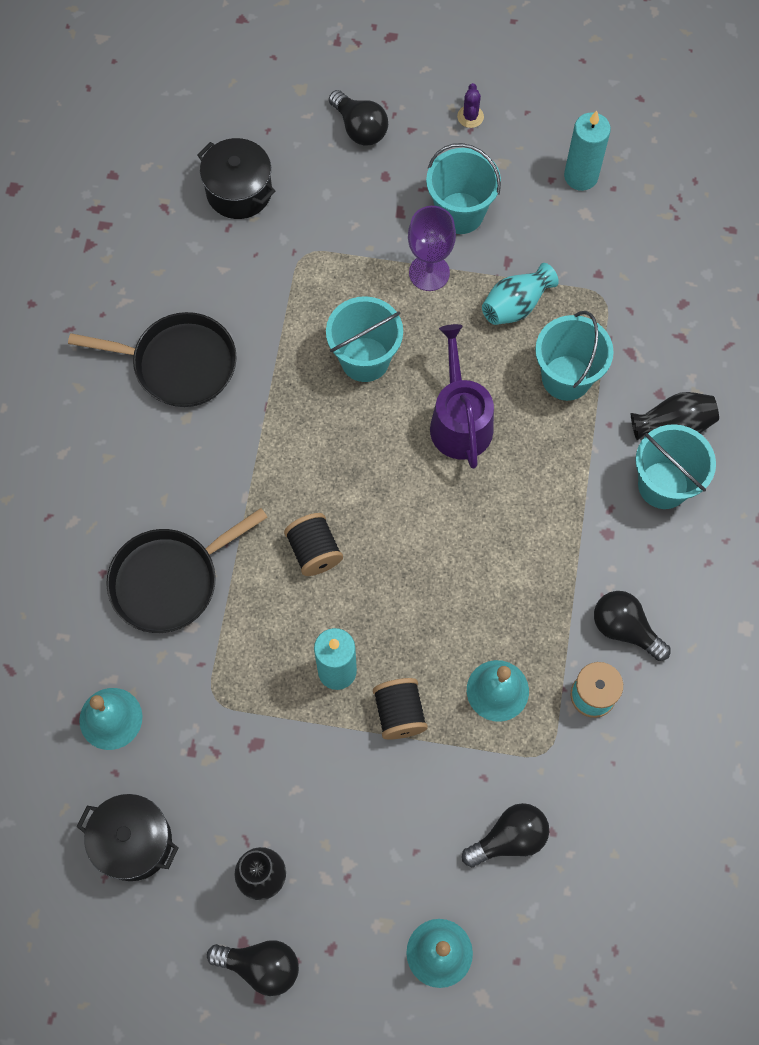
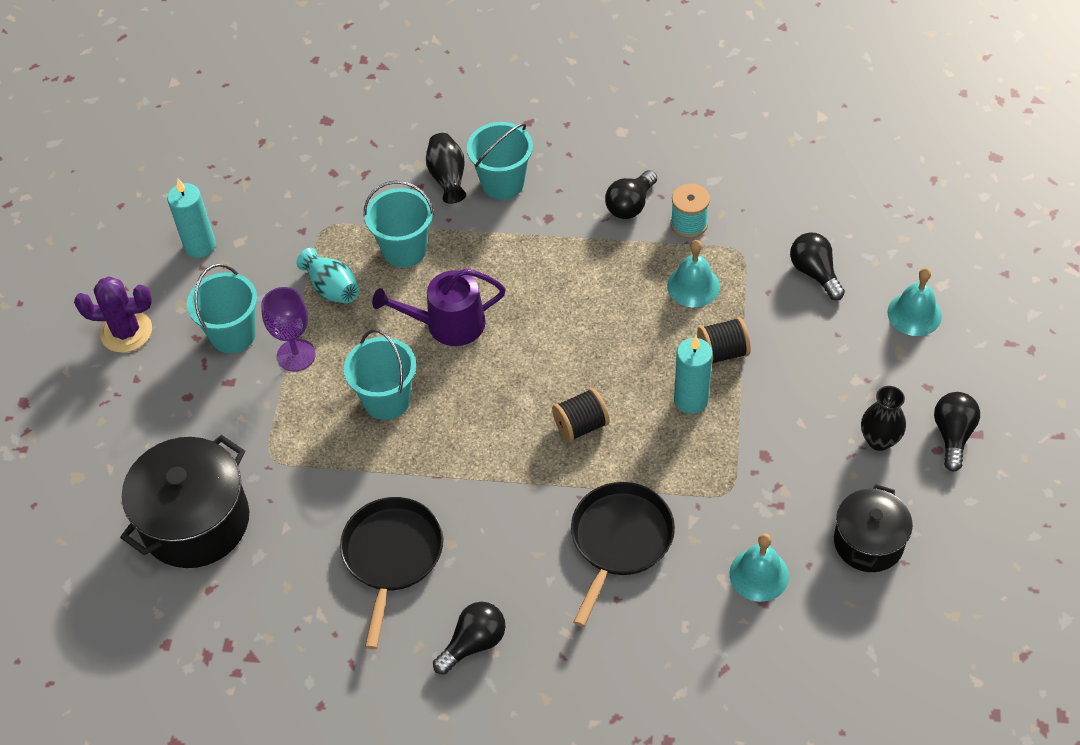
camera: 90 degrees left, 15 degrees down
black pan [106,508,268,633] -> black pan turned 120 degrees counterclockwise [571,482,675,627]
black pot [197,138,275,219] -> black pot [120,435,249,568], size x1.60
black light bulb [329,90,388,146] -> black light bulb moved to [433,602,505,675]
purple cactus [457,83,484,128] -> purple cactus [74,276,152,353], size x2.01

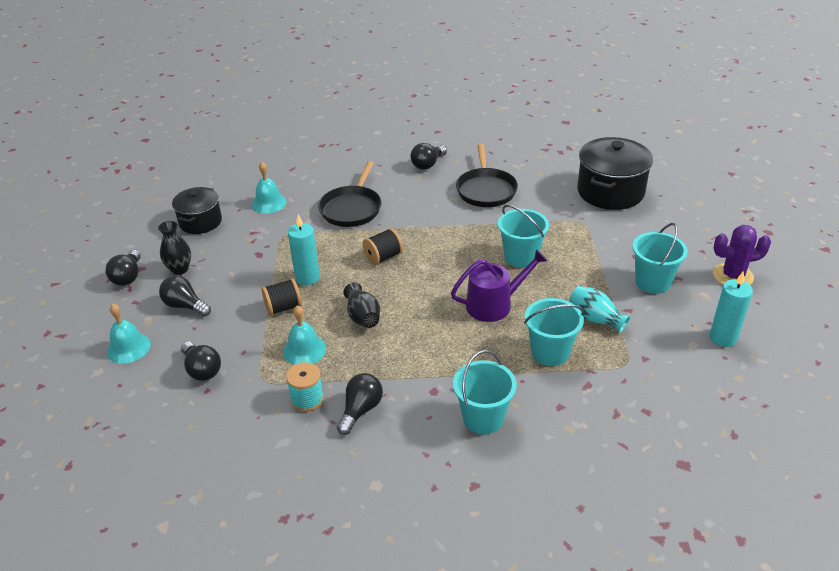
camera: 170 degrees right, 15 degrees down
purple goblet [261,287,316,371] -> none
black vase [426,133,466,204] -> black vase moved to [343,282,380,328]
none -> black light bulb [159,276,211,317]

